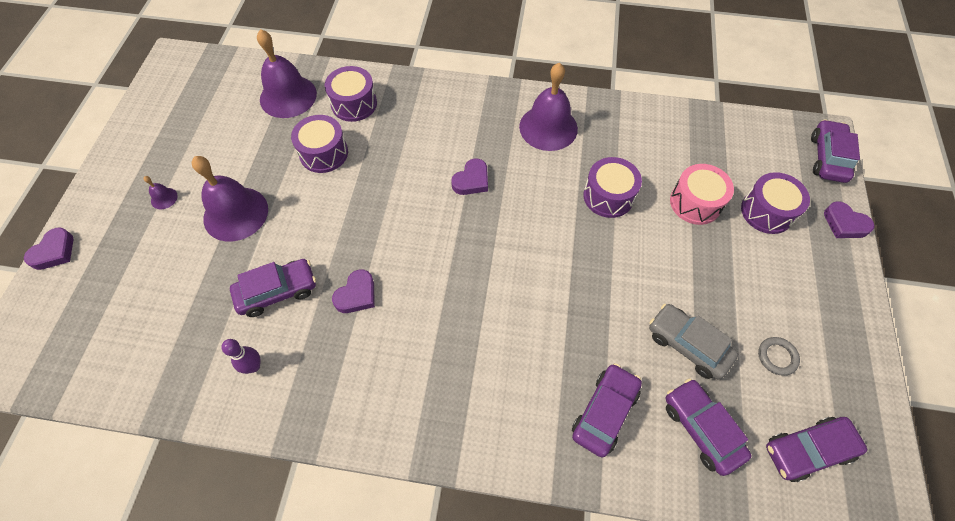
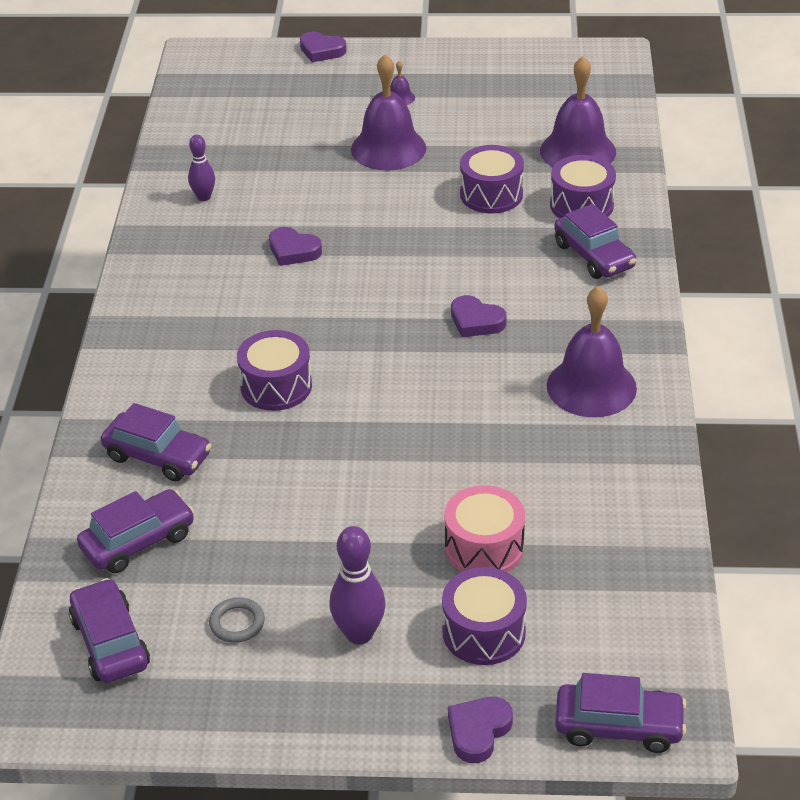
camera: 85 degrees right, 20 degrees down
purple car [230,259,316,317] -> purple car moved to [554,204,636,279]
purple drum [583,157,642,218] -> purple drum moved to [237,330,312,411]
grey car [649,304,738,380] -> none
none -> purple bowling pin [329,526,386,645]

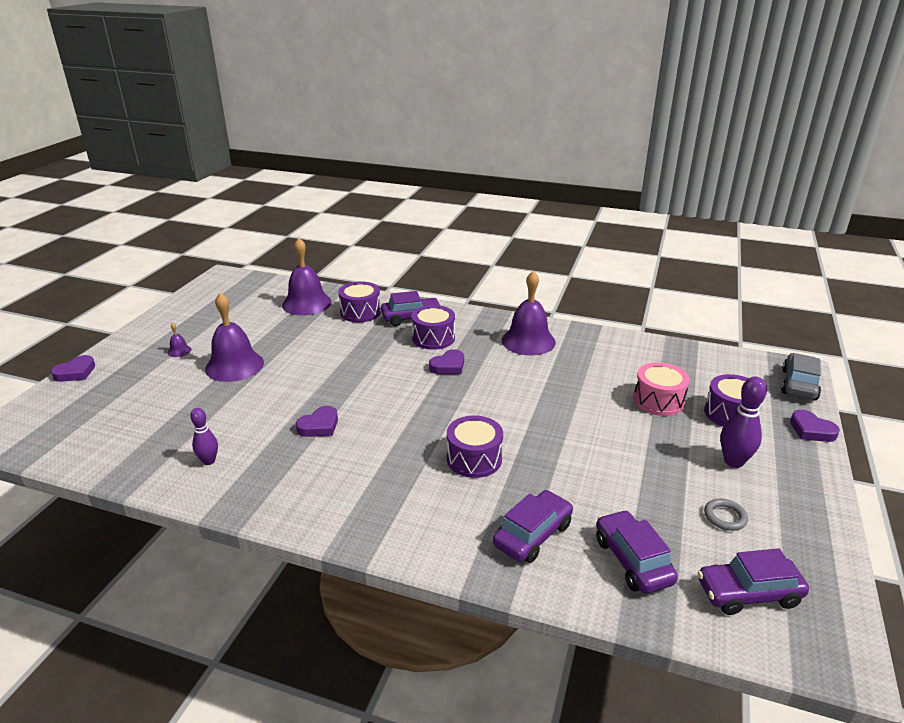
camera: 75 degrees left, 10 degrees down
purple drum [460,145,524,214] -> purple drum moved to [411,305,455,350]
purple car [555,673,686,753] -> grey car [781,353,821,400]

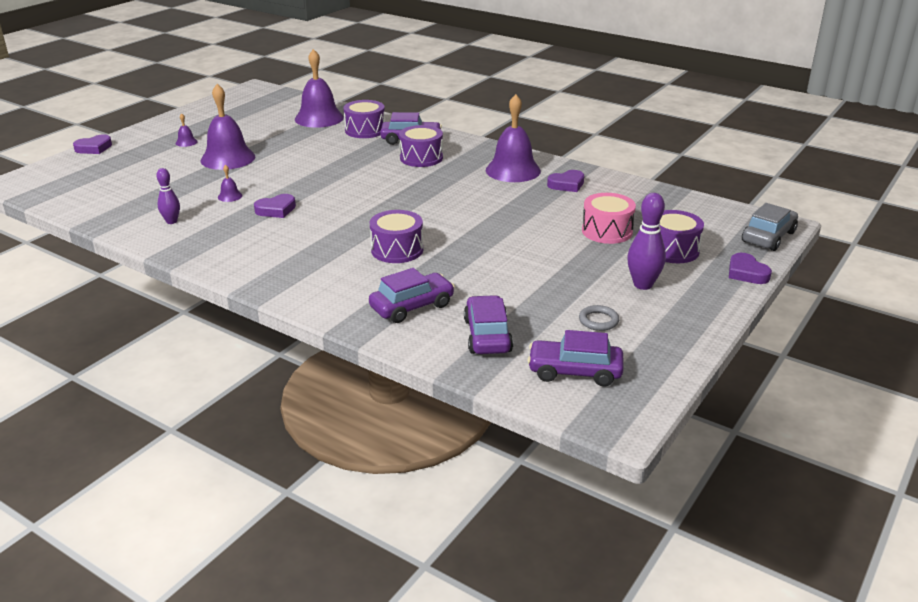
camera: 15 degrees right, 0 degrees up
purple heart [429,349,464,374] -> purple heart moved to [547,170,584,192]
none -> purple bell [218,165,242,202]

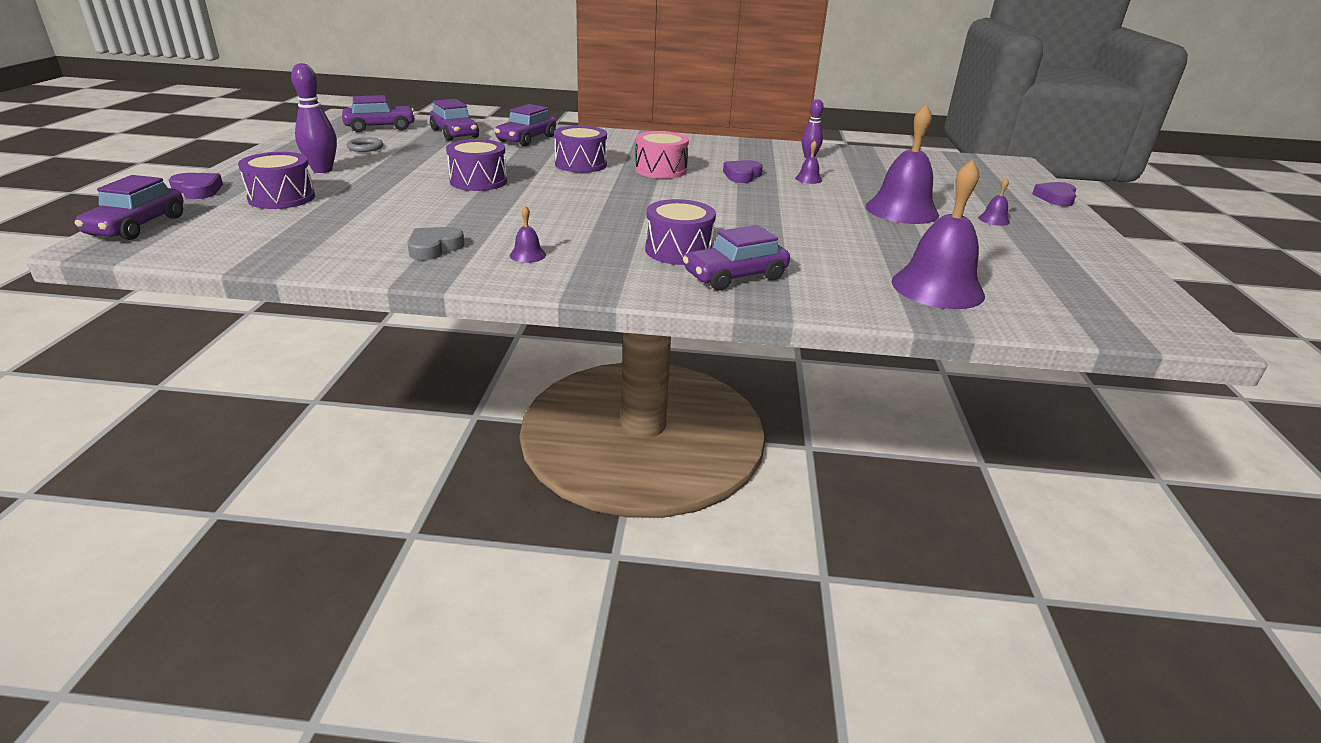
camera: 150 degrees right, 0 degrees up
purple drum [343,100,385,138] -> purple drum moved to [446,139,507,191]
purple bell [486,94,541,182] -> purple bell [510,206,546,263], size x0.41
purple heart [547,170,584,192] -> grey heart [407,227,465,260]
pink drum [582,193,636,244] -> pink drum moved to [635,131,689,179]
grey car [742,203,798,251] -> purple car [75,175,183,240]

